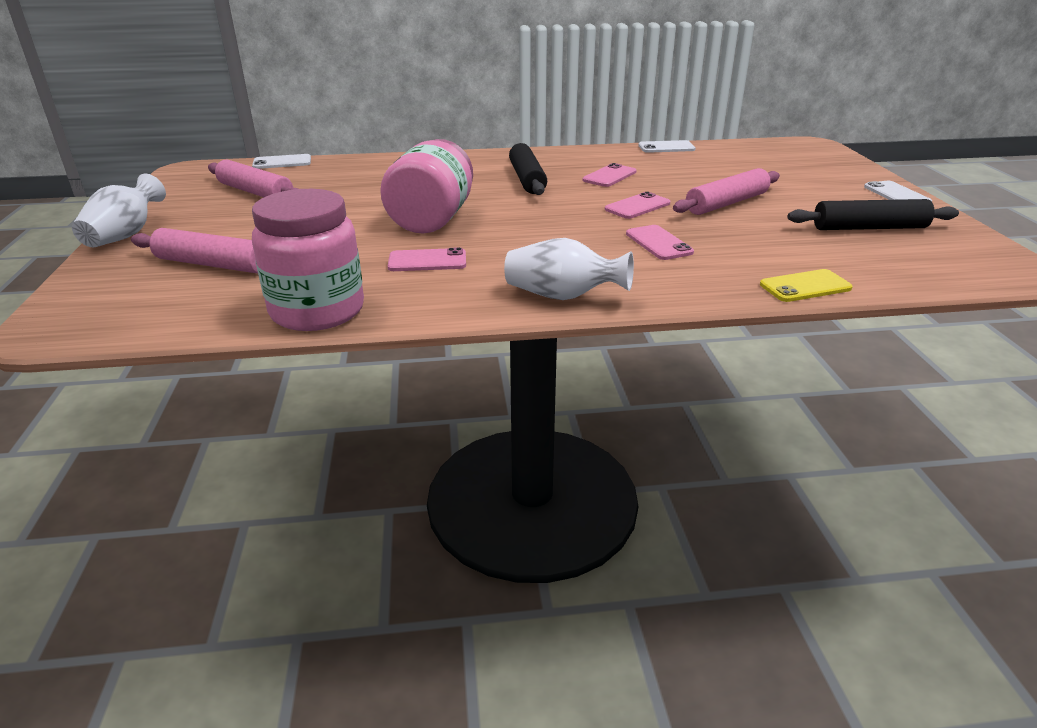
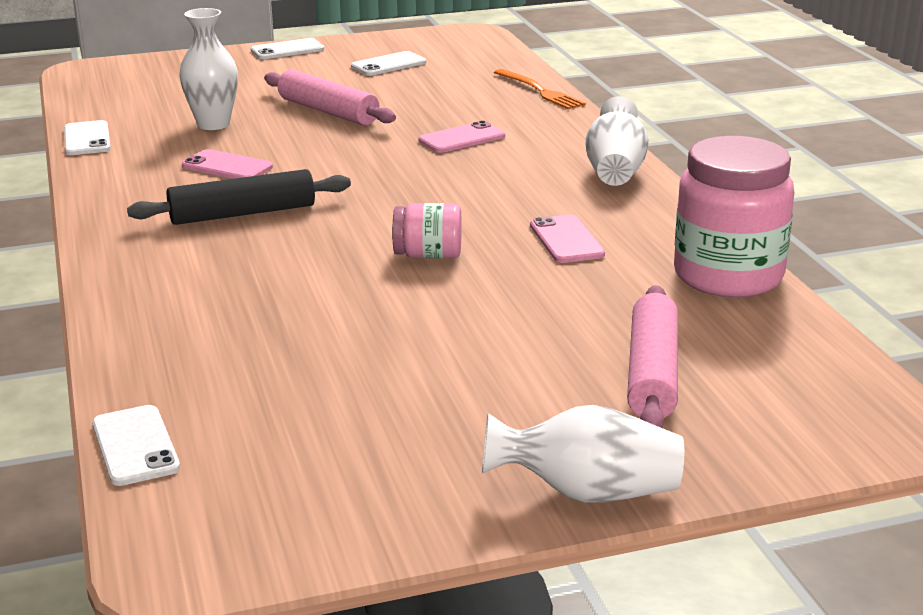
camera: 100 degrees left, 5 degrees down
pink rolling pin [208,159,298,197] -> none
pink jar [380,139,473,233] -> pink jar [392,203,462,258], size x0.51
pink phone [605,192,670,219] -> none
yellow phone [760,269,853,302] -> orange fork [494,69,586,109]
black rolling pin [787,199,959,230] -> white phone [351,51,426,76]
none -> white vase [179,8,238,130]

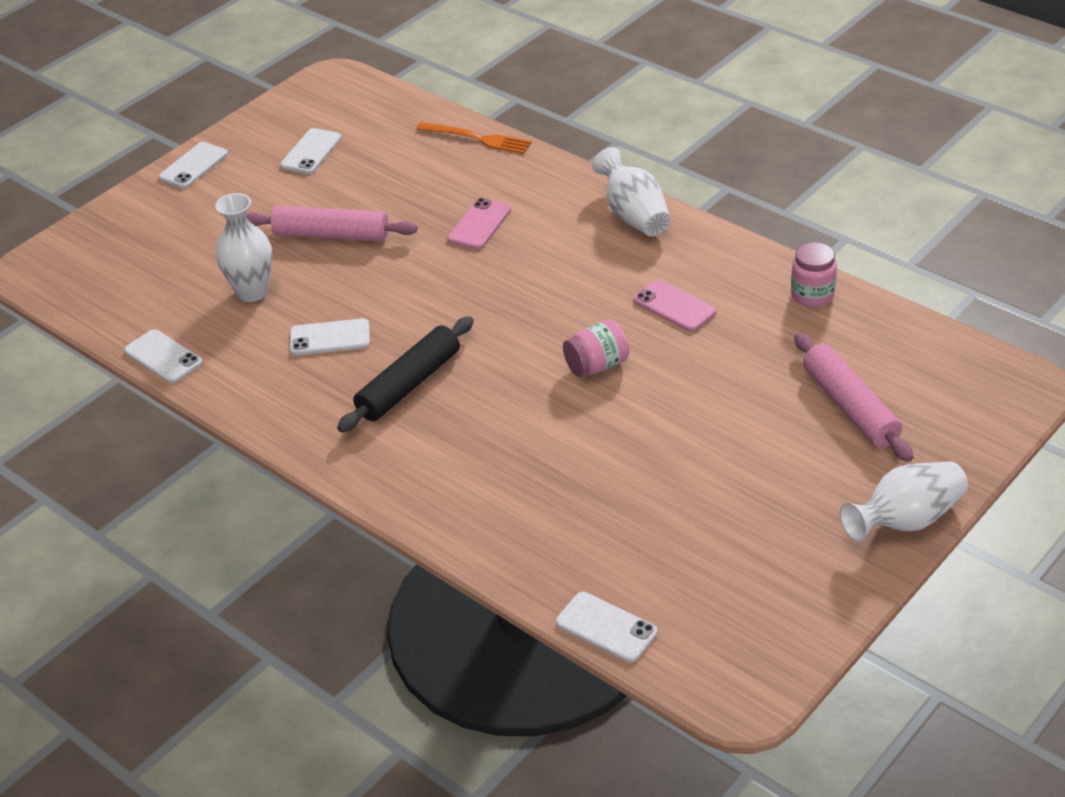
camera: 30 degrees left, 15 degrees up
pink phone [182,149,273,179] -> white phone [290,318,370,356]
pink jar [674,136,794,297] -> pink jar [791,242,837,307], size x0.51

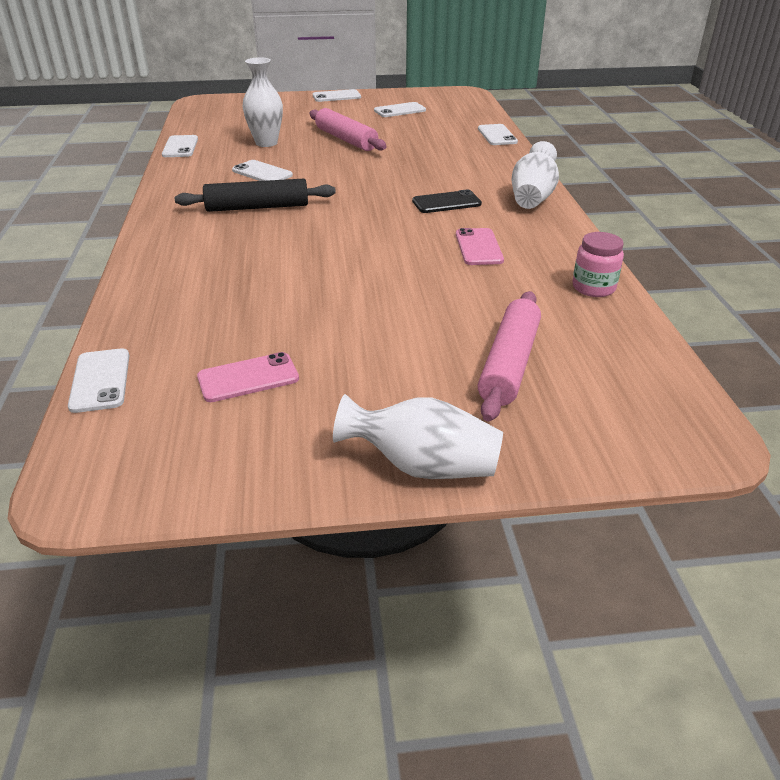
camera: 40 degrees right, 5 degrees down
orange fork [416,122,532,154] -> white phone [478,124,518,145]
pink phone [447,198,511,249] -> pink phone moved to [197,352,299,402]
pink jar [563,319,629,377] -> none
none -> black phone [412,189,482,213]

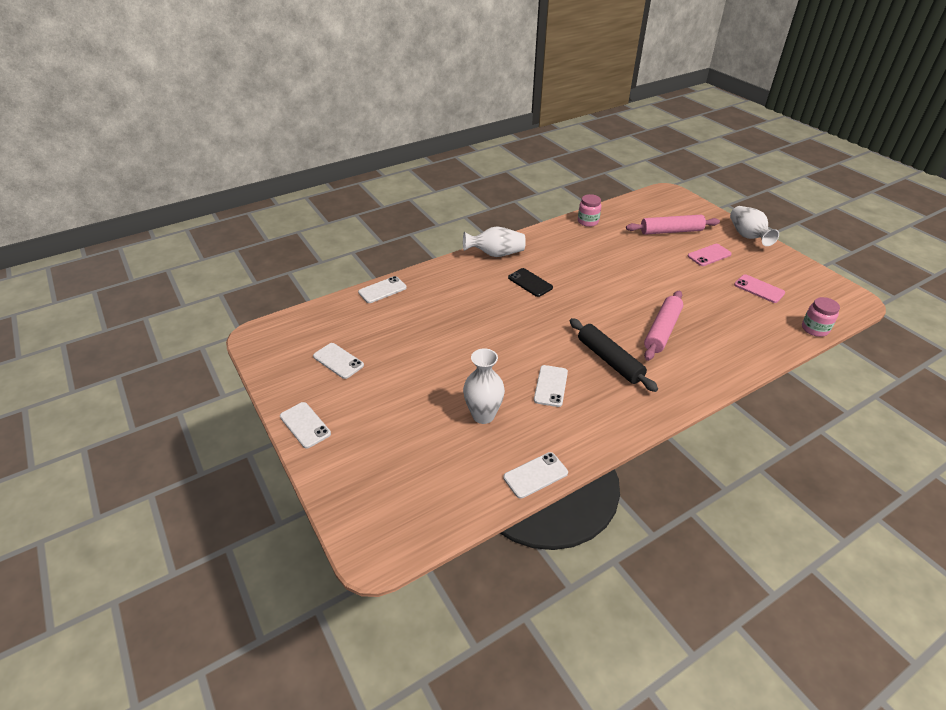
camera: 115 degrees left, 5 degrees up
white phone [68,348,129,413] -> pink jar [802,297,840,337]
pink rolling pin [310,108,387,151] -> pink rolling pin moved to [644,290,683,361]
pink phone [456,228,504,265] -> pink phone moved to [688,244,732,266]

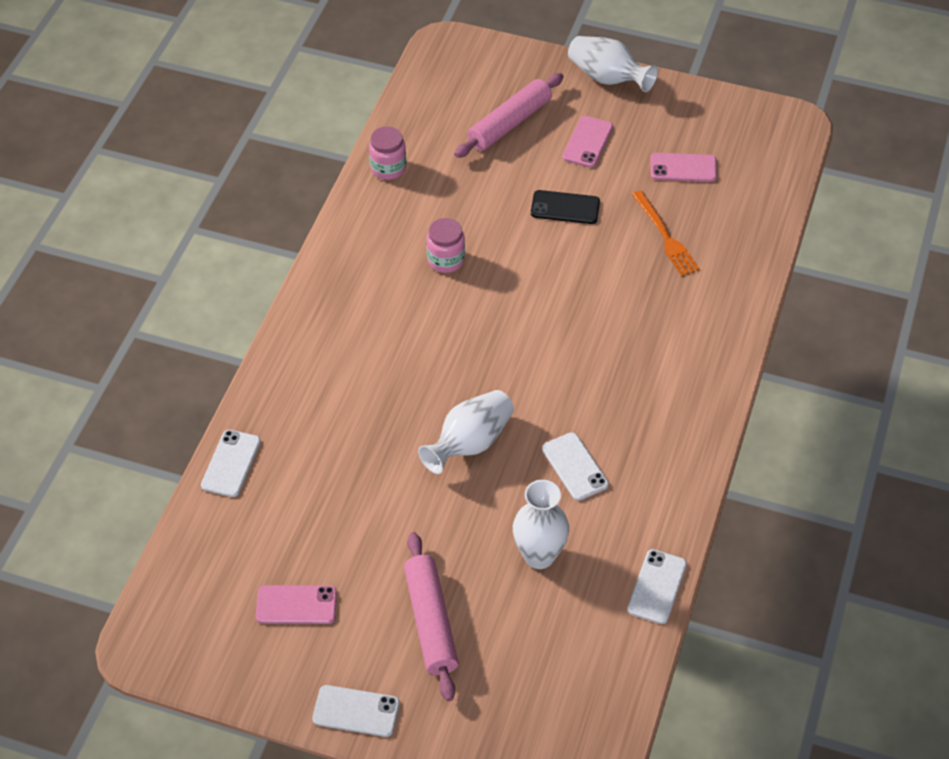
camera: 40 degrees left, 10 degrees up
white phone [313,343,364,379] -> pink phone [256,585,337,624]
white vase [463,226,526,257] -> white vase moved to [418,390,514,474]
black phone [508,268,553,297] -> black phone moved to [531,190,600,224]
black rolling pin [570,318,658,392] -> none
pink rolling pin [644,290,683,361] -> pink rolling pin moved to [404,532,458,701]
pink jar [802,297,840,337] -> pink jar moved to [427,218,465,273]
none -> orange fork [632,190,700,276]

